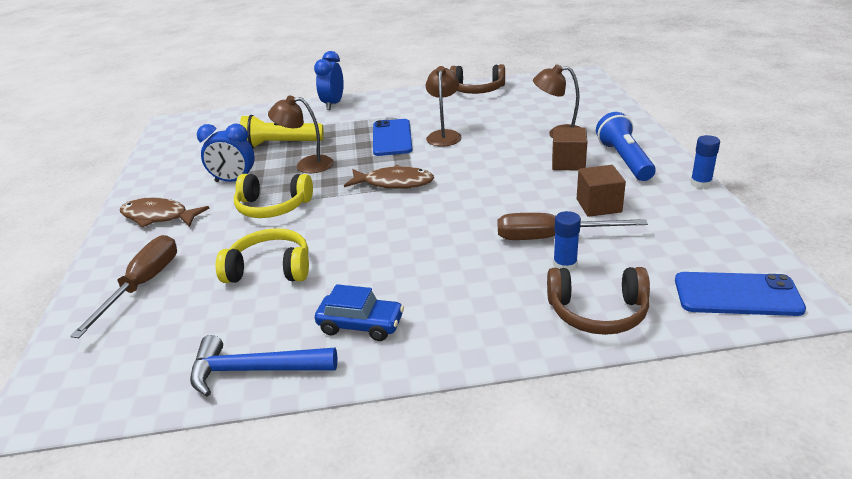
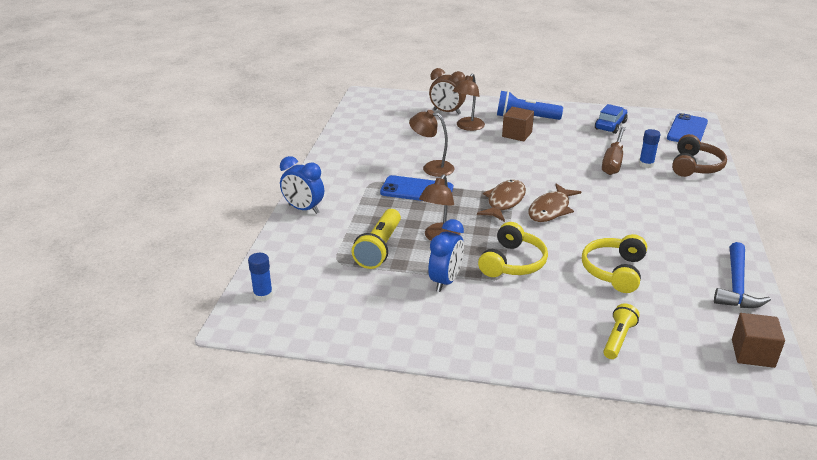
camera: 75 degrees left, 0 degrees up
brown screwdriver [70,235,177,338] -> yellow flashlight [603,304,640,359]
brown fish [120,197,209,228] -> brown fish moved to [528,184,581,222]
blue car [315,284,404,341] -> blue car moved to [595,104,628,134]
brown headphones [450,64,505,94] -> none
brown cube [577,165,626,217] -> brown cube moved to [732,313,785,368]
blue glue stick [690,135,720,189] -> blue glue stick moved to [248,253,273,301]
none -> brown clock [429,68,466,115]

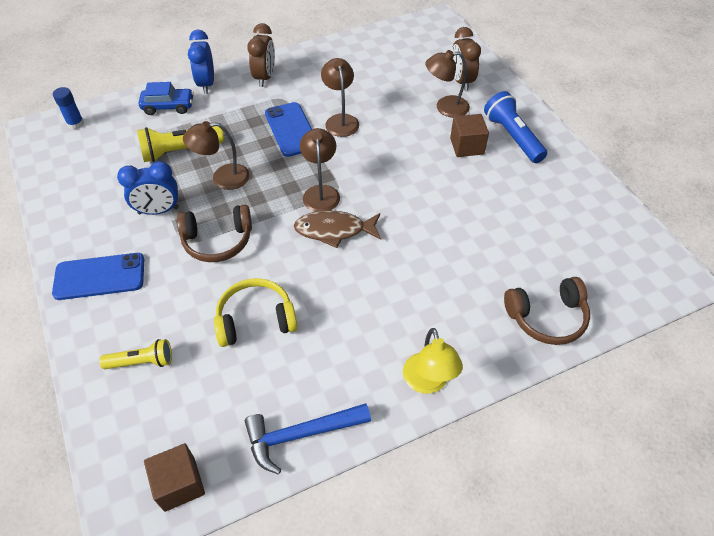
camera: 55 degrees right, 20 degrees up
brown fish [477,180,526,222] -> brown lamp [300,128,340,212]
yellow headphones [478,222,548,277] -> brown headphones [177,205,252,262]
blue car [595,104,628,134] -> blue car moved to [139,82,194,115]
brown screwdriver [602,127,626,175] -> none
blue glue stick [639,129,660,168] -> none
blue phone [667,113,708,142] -> blue phone moved to [52,253,144,300]
none -> brown clock [247,23,275,87]
none -> yellow lamp [403,328,463,394]

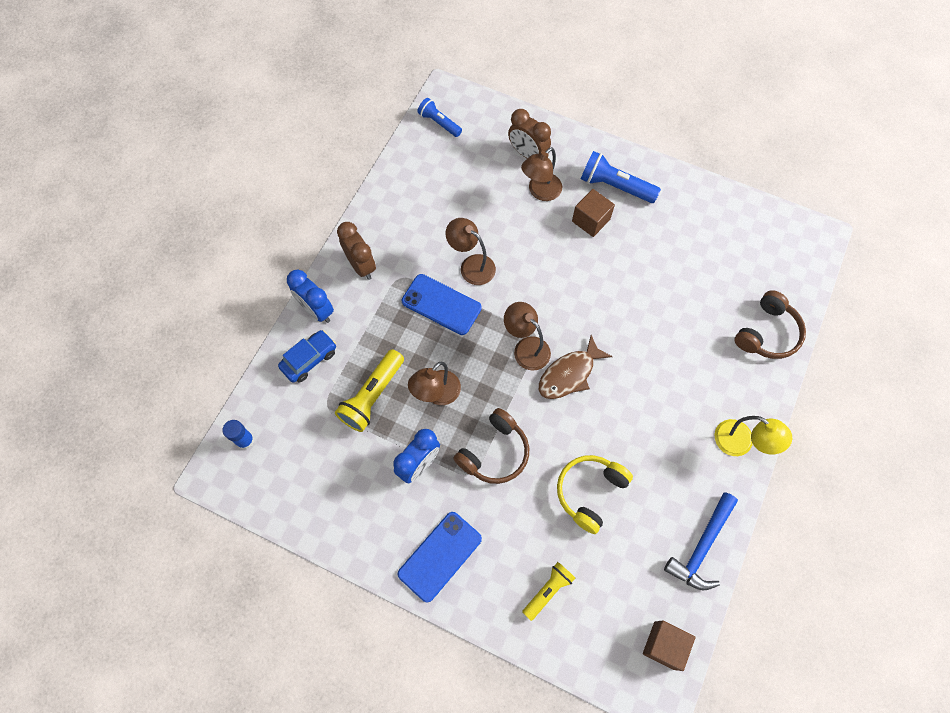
camera: 40 degrees left, 15 degrees up
none -> blue flashlight [417,98,462,137]

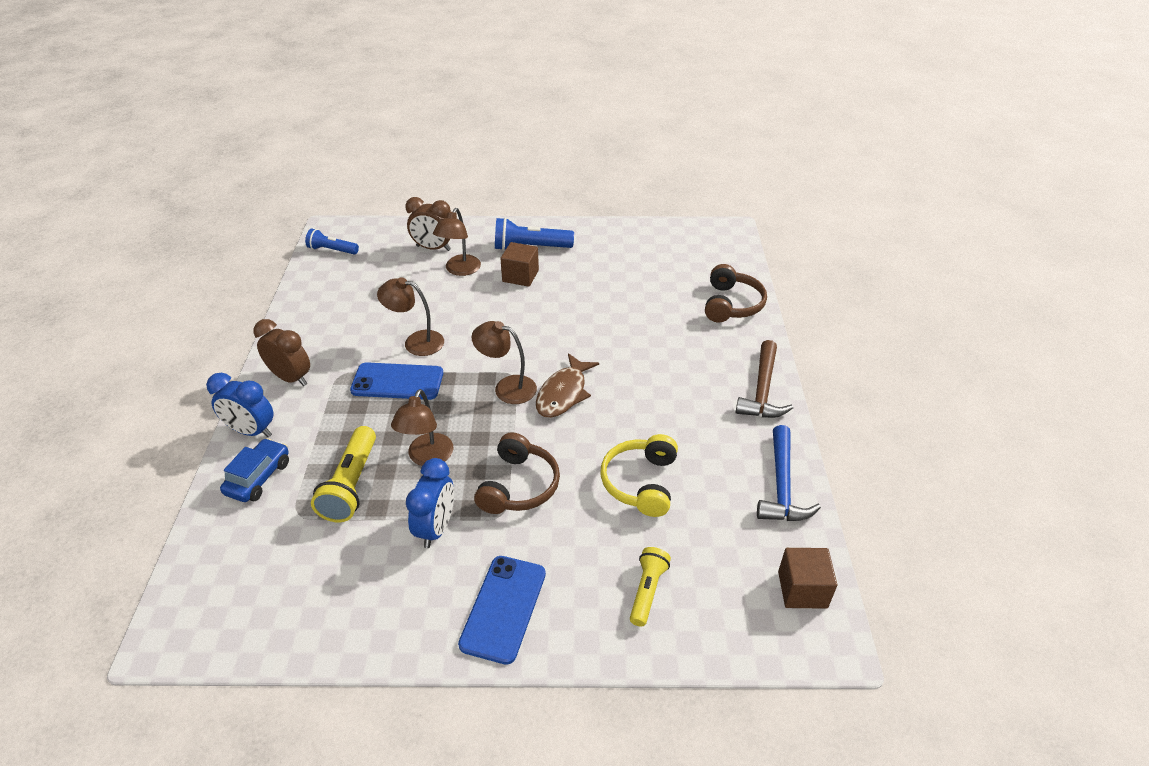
camera: 25 degrees left, 25 degrees down
blue glue stick [222,420,254,449] -> none
yellow lamp [714,416,792,456] -> brown hammer [736,340,793,418]

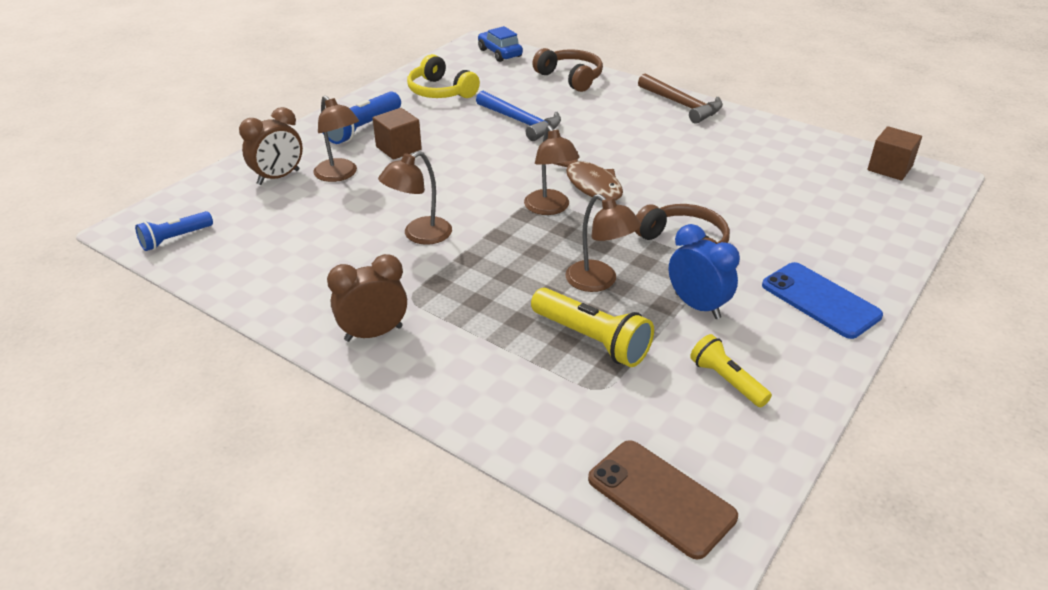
camera: 55 degrees left, 5 degrees down
blue clock [206,373,273,437] -> none
blue car [220,438,289,502] -> blue car moved to [478,26,523,62]
blue phone [350,362,443,400] -> none
brown lamp [472,321,537,404] -> brown lamp turned 75 degrees counterclockwise [524,125,580,215]
yellow headphones [600,434,678,517] -> yellow headphones moved to [407,54,480,98]
yellow flashlight [630,547,671,626] -> yellow flashlight moved to [690,334,772,407]
blue hammer [757,425,821,521] -> blue hammer moved to [476,91,561,141]
none -> brown phone [588,440,738,560]

